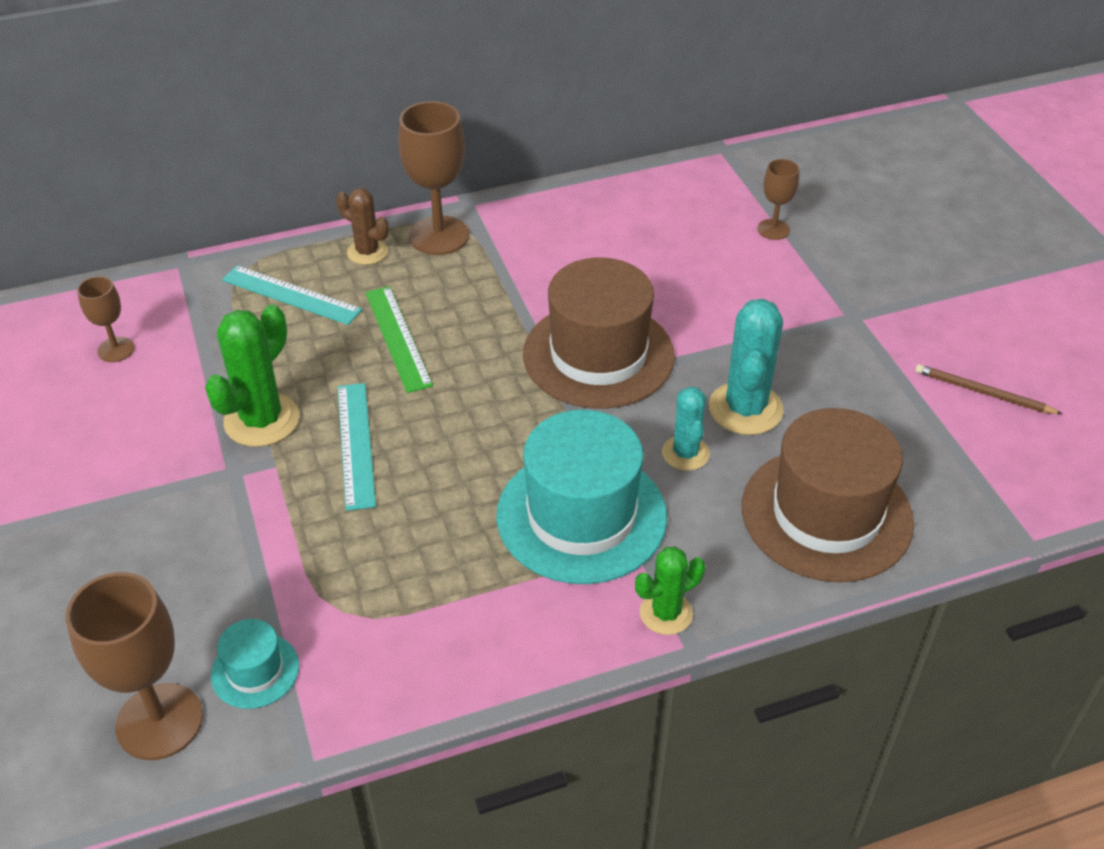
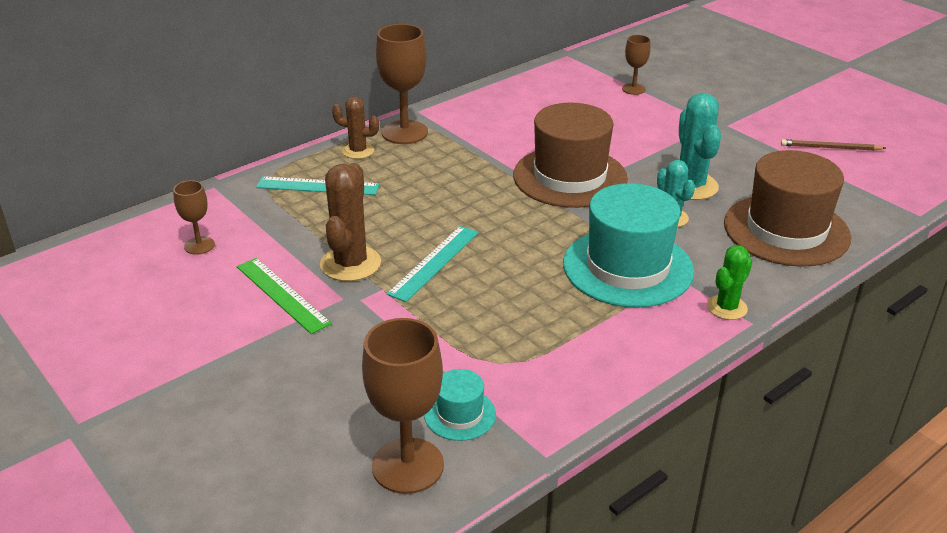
camera: 20 degrees left, 10 degrees down
green cactus [205,305,299,447] -> brown cactus [320,163,381,281]
turquoise ruler [338,383,376,511] -> turquoise ruler turned 60 degrees clockwise [387,226,478,302]
green ruler [365,286,433,393] -> green ruler moved to [237,258,332,334]

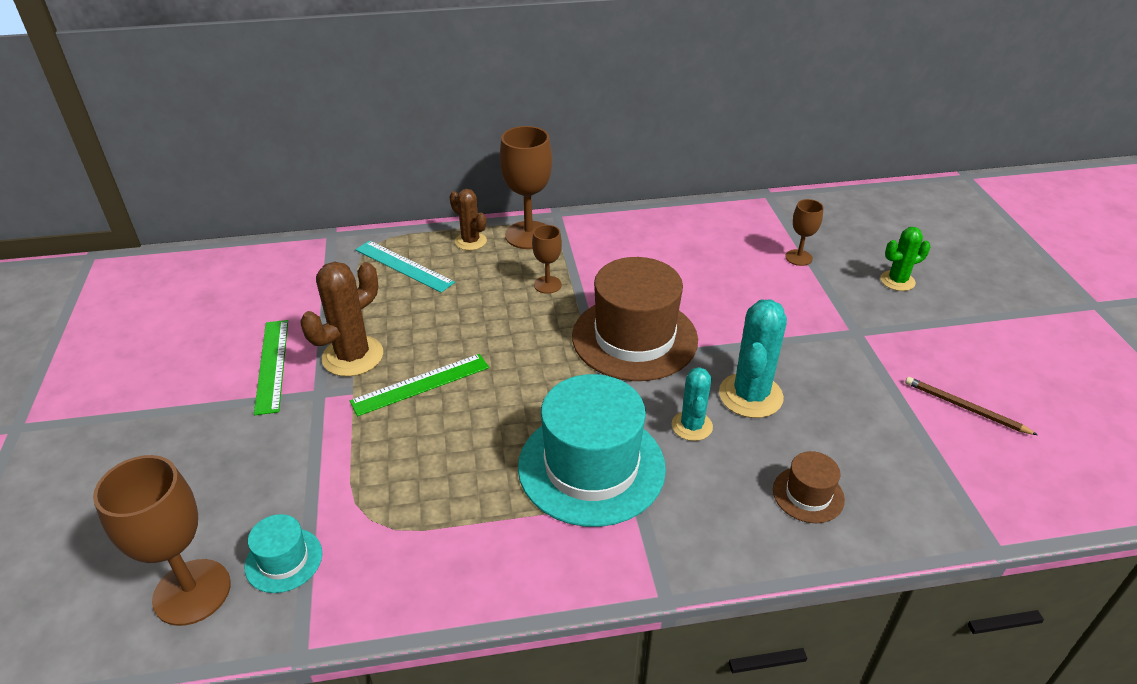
camera: 30 degrees right, 5 degrees up
brown goblet [173,180,215,255] -> brown goblet moved to [532,225,562,294]
turquoise ruler [387,226,478,302] -> green ruler [350,354,489,416]
green cactus [707,245,752,320] -> green cactus moved to [880,227,930,291]
brown hat [724,150,851,267] -> brown hat [773,451,845,523], size x0.46

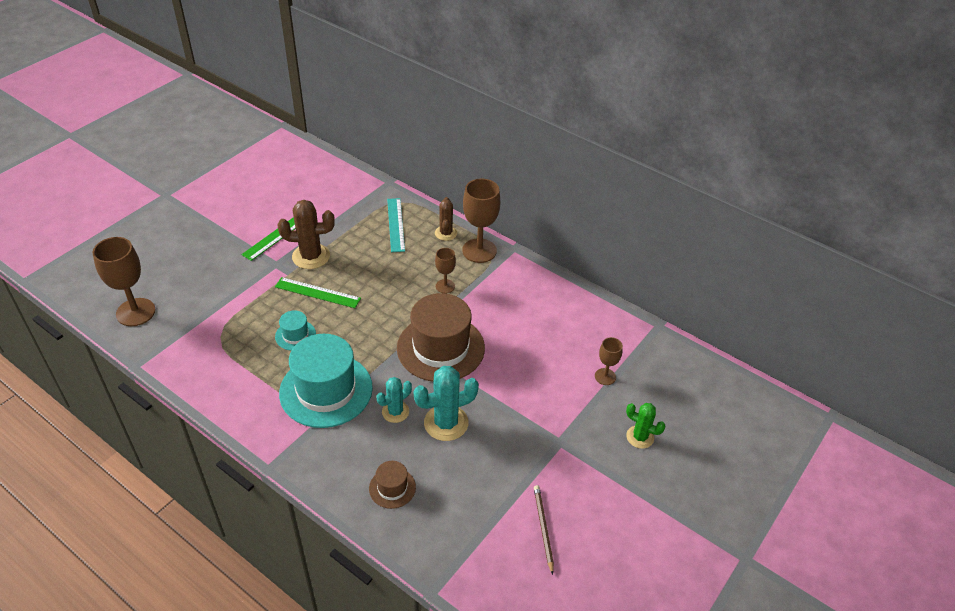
camera: 45 degrees right, 5 degrees up
turquoise hat [245,514,322,593] -> turquoise hat moved to [275,310,316,351]

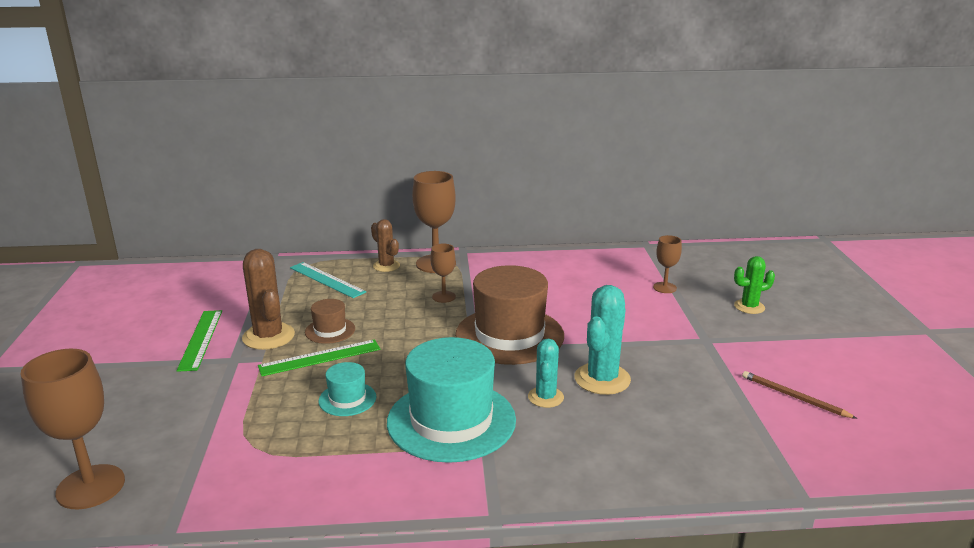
camera: 40 degrees left, 20 degrees down
brown cactus [278,200,335,269] -> brown cactus turned 75 degrees counterclockwise [242,249,295,350]
brown hat [369,461,416,509] -> brown hat moved to [305,299,355,344]

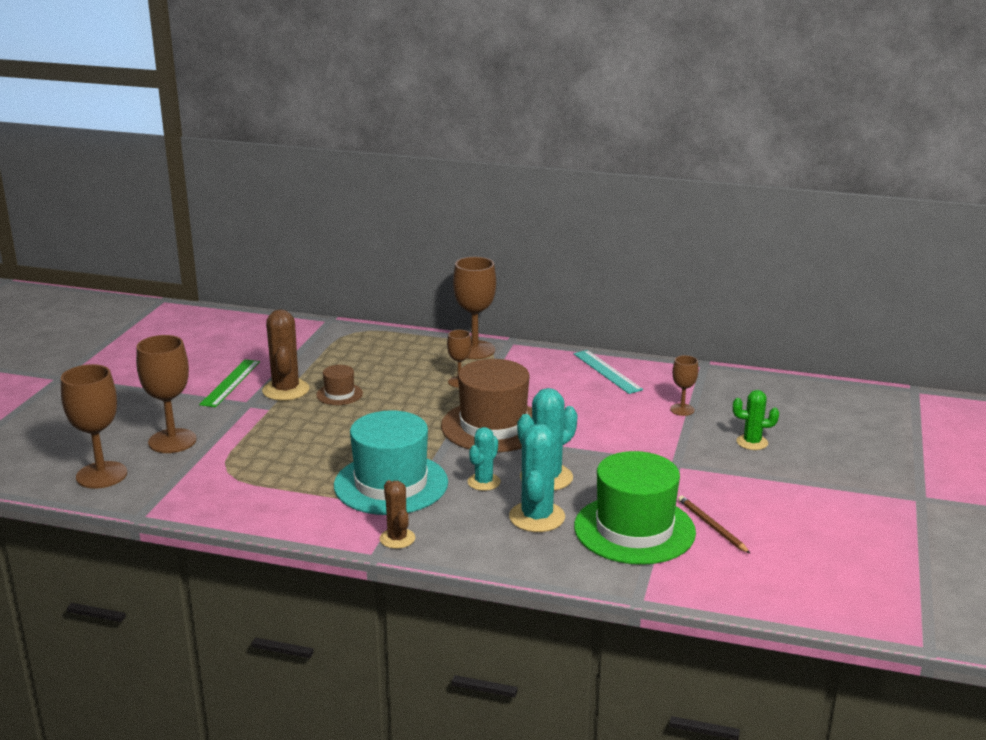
camera: 20 degrees right, 0 degrees up
green ruler [258,339,381,376] -> none
turquoise ruler [290,262,366,298] -> turquoise ruler moved to [574,350,643,394]
turquoise hat [318,362,376,416] -> none
brown cactus [371,219,400,272] -> brown cactus moved to [380,480,415,549]
none -> brown goblet [136,335,197,453]
none -> turquoise cactus [509,424,565,532]
none -> green hat [574,451,696,565]

